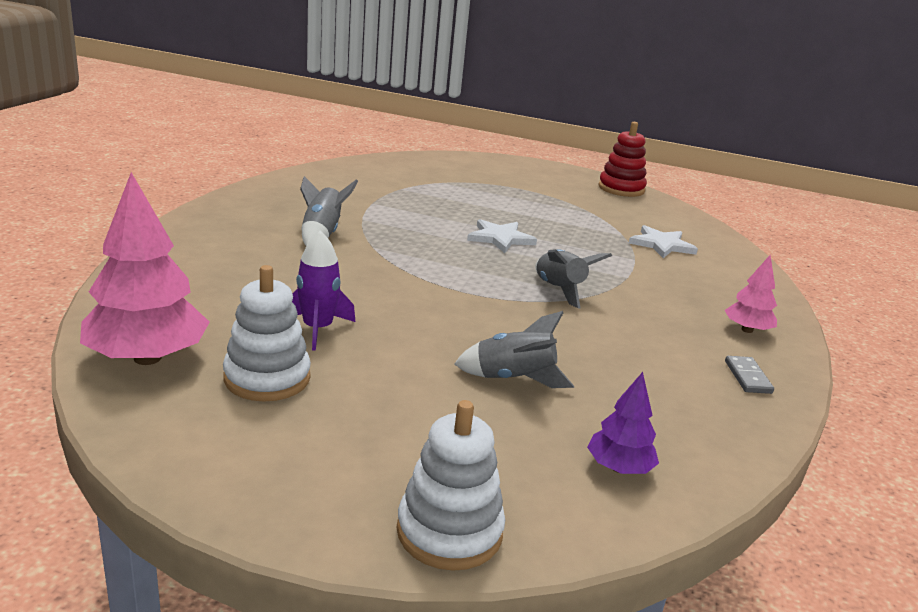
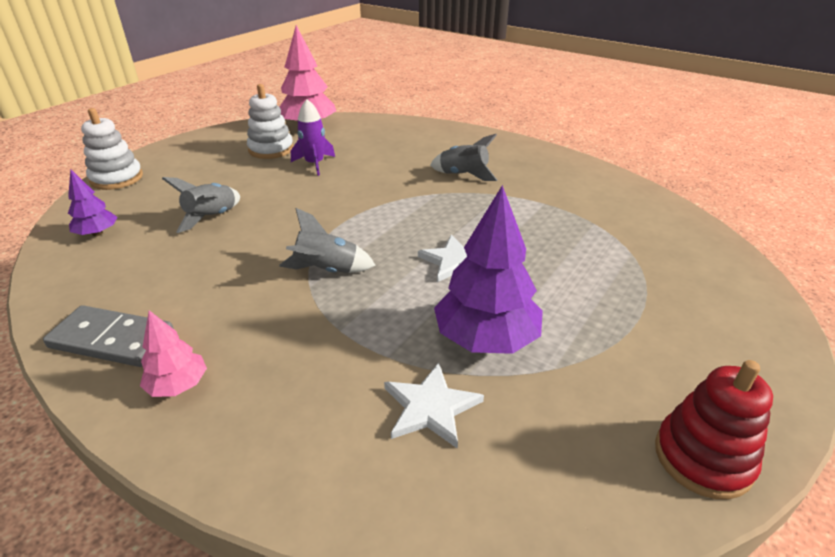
camera: 110 degrees right, 10 degrees up
grey domino [725,356,774,394] -> grey domino [43,305,174,367], size x1.90
none -> purple tree [434,185,543,354]

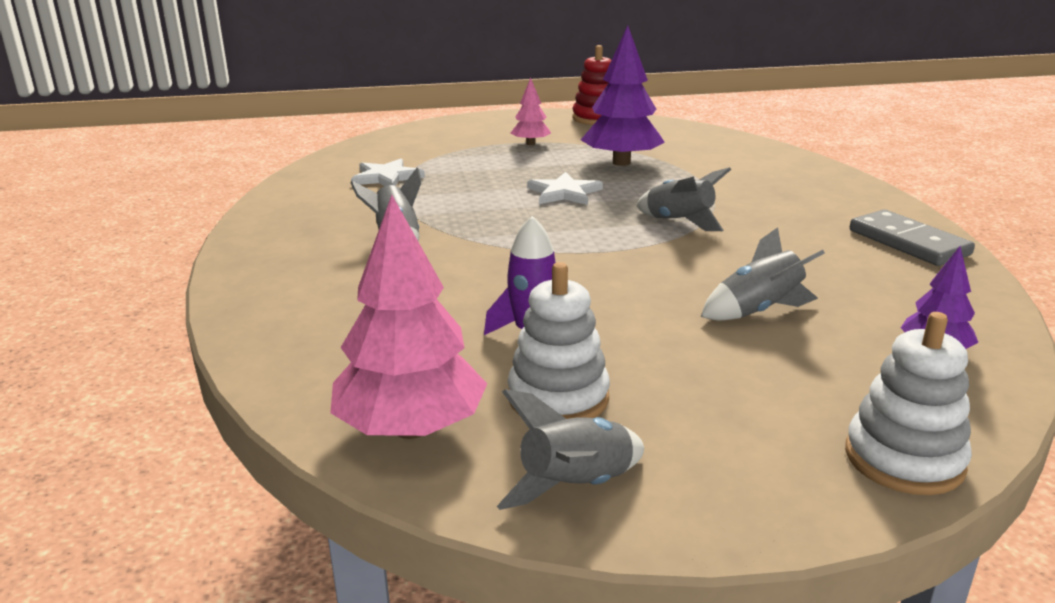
camera: 135 degrees left, 10 degrees down
pink tree [140,310,207,397] -> pink tree moved to [511,78,551,145]
white star [384,362,484,449] -> white star moved to [351,159,425,186]
none -> grey rocket [497,389,644,510]

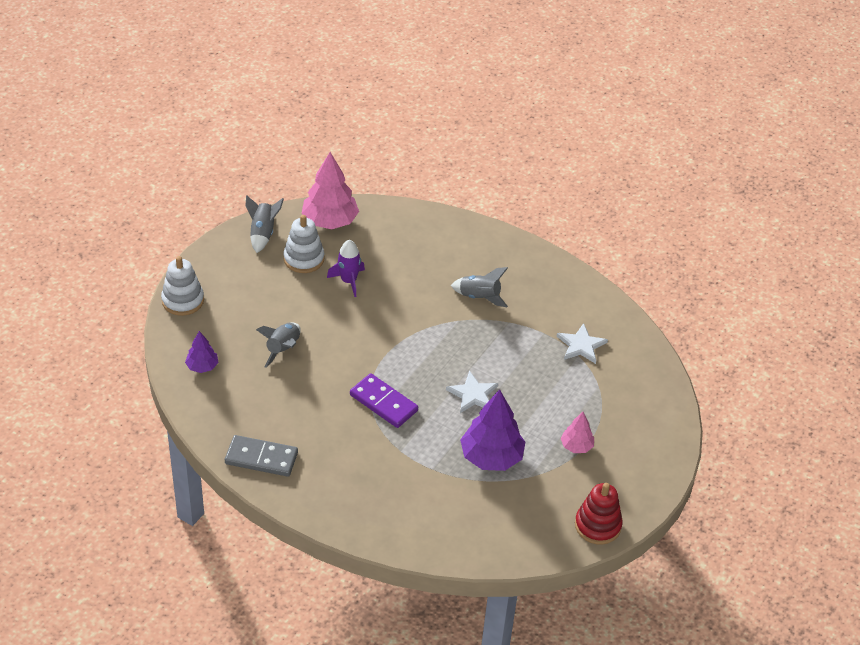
camera: 130 degrees right, 20 degrees up
grey rocket [636,167,731,231] -> purple domino [350,373,418,428]

